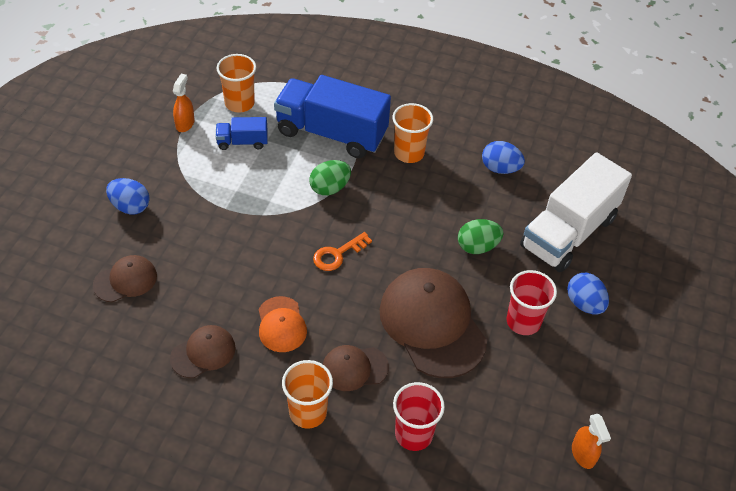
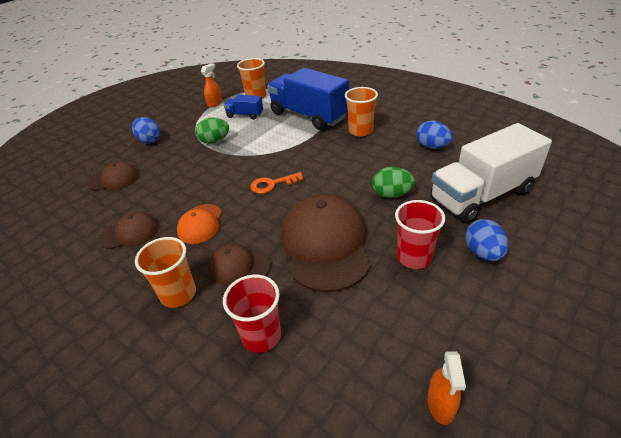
camera: 25 degrees right, 10 degrees down
green egg [309,160,351,196] -> green egg moved to [196,117,229,144]

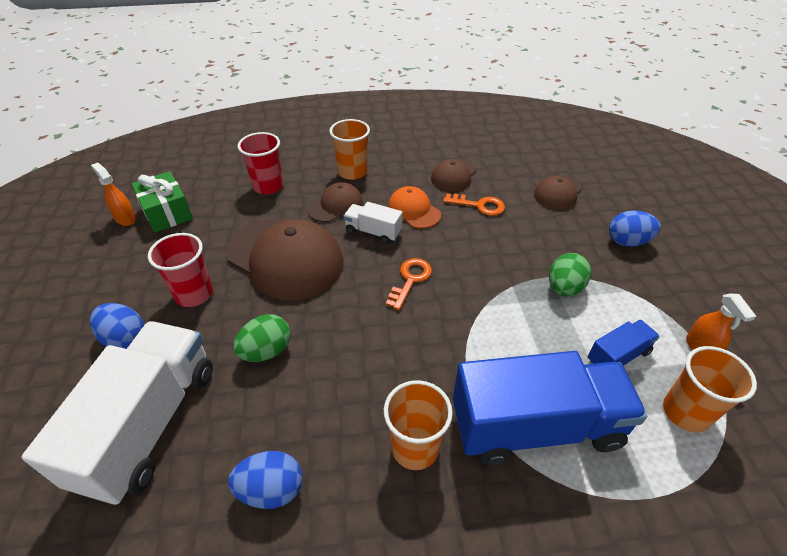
camera: 130 degrees right, 5 degrees up
none -> green gift [131,171,193,233]
none -> white truck [343,202,403,244]
none -> orange key [443,193,505,216]

